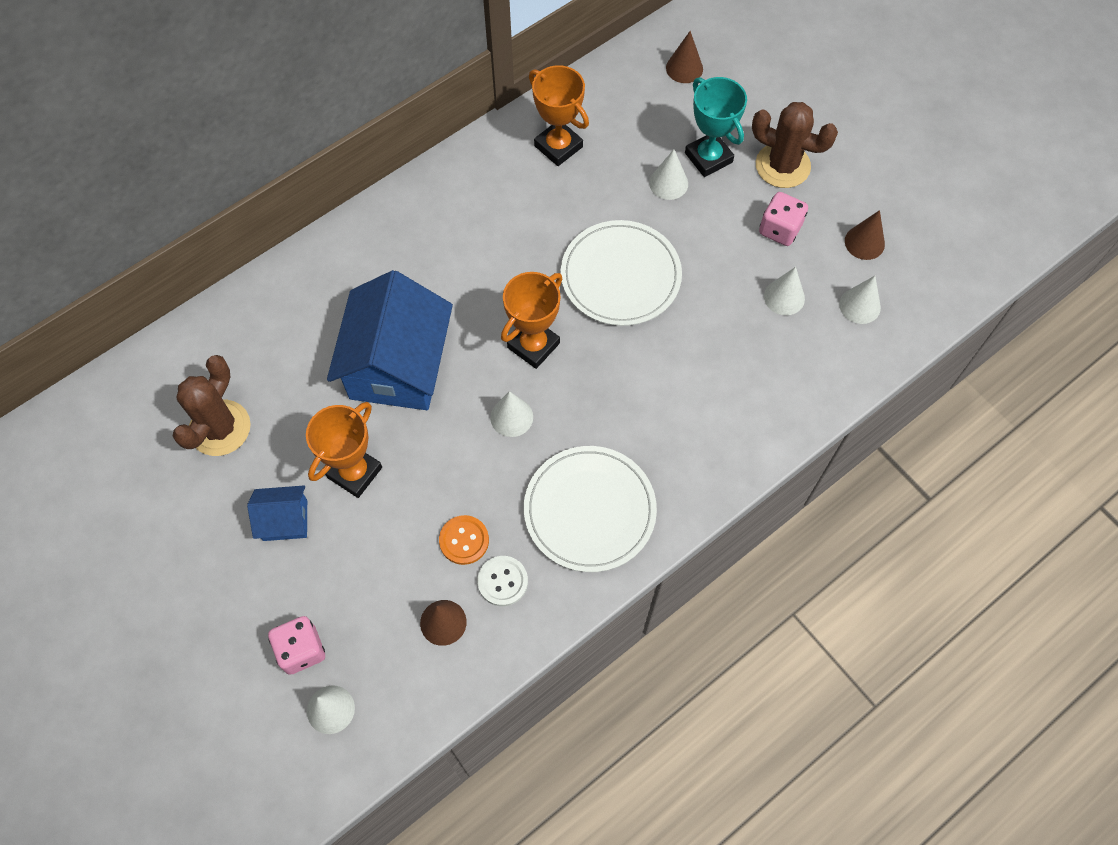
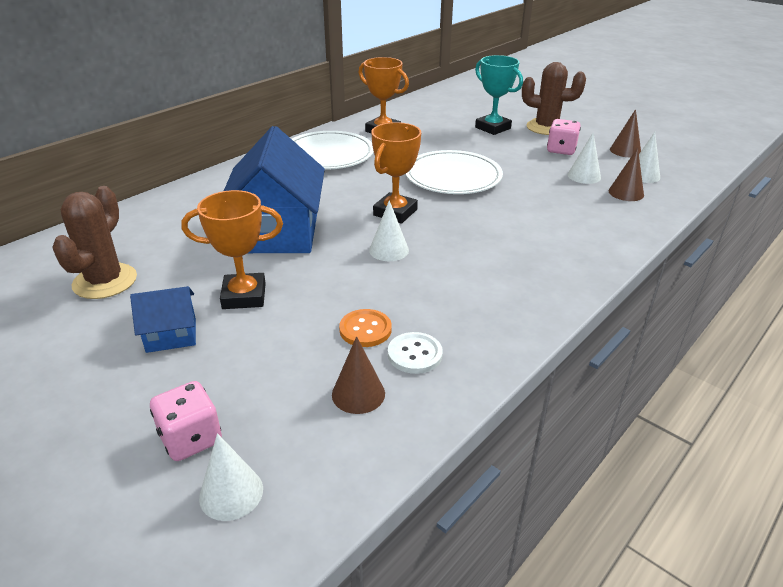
camera: 10 degrees left, 30 degrees down
orange trophy [306,402,382,498] -> orange trophy turned 60 degrees clockwise [181,190,283,309]
white plate [524,446,657,572] -> white plate moved to [292,131,374,170]
white cone [649,149,688,200] -> none
brown cone [666,31,703,83] -> brown cone moved to [608,148,644,201]

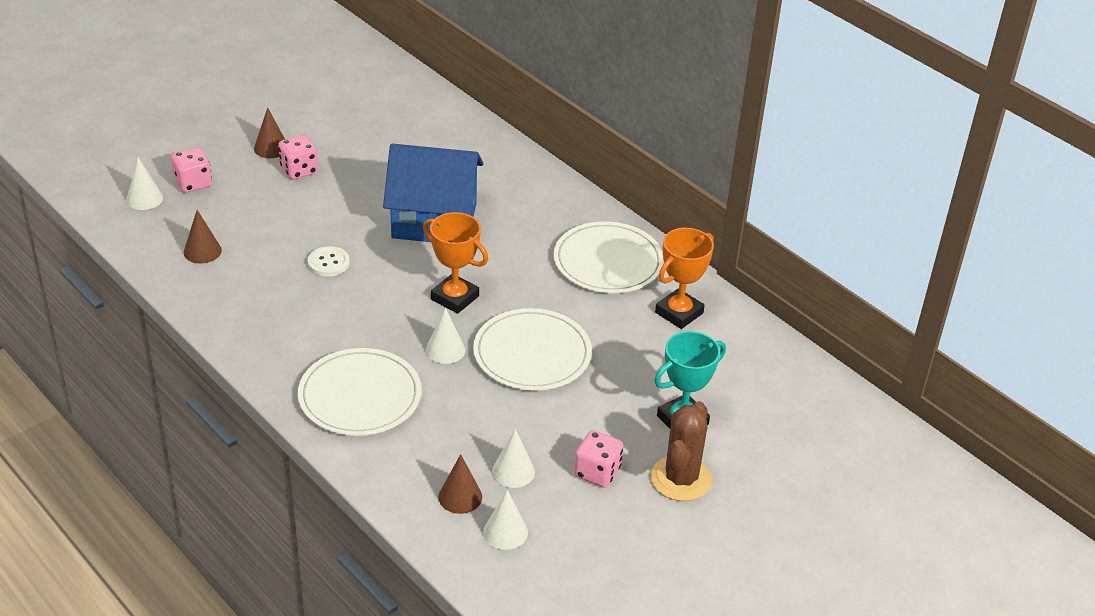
camera: 95 degrees right, 5 degrees up
brown cactus [52,186,137,299] -> none
blue house [130,286,196,353] -> pink dice [278,135,318,179]
orange trophy [181,190,283,309] -> none
orange button [339,309,392,347] -> none
white cone [369,200,409,261] -> white cone moved to [425,308,465,364]
white button [388,332,443,374] -> white button moved to [308,246,350,277]
brown cone [610,109,641,157] -> brown cone moved to [254,107,285,158]
none -> white plate [298,348,422,436]

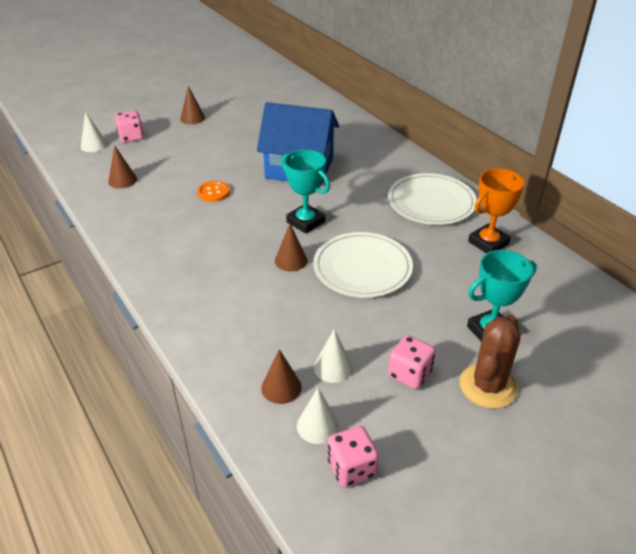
camera: 10 degrees right, 0 degrees up
pink dice [278,135,318,179] -> pink dice moved to [328,426,379,487]
white plate [298,348,422,436] -> none
white button [308,246,350,277] -> orange button [197,181,230,202]
orange trophy [423,212,488,314] -> turquoise trophy [281,149,330,234]
white cone [425,308,465,364] -> brown cone [275,224,308,272]

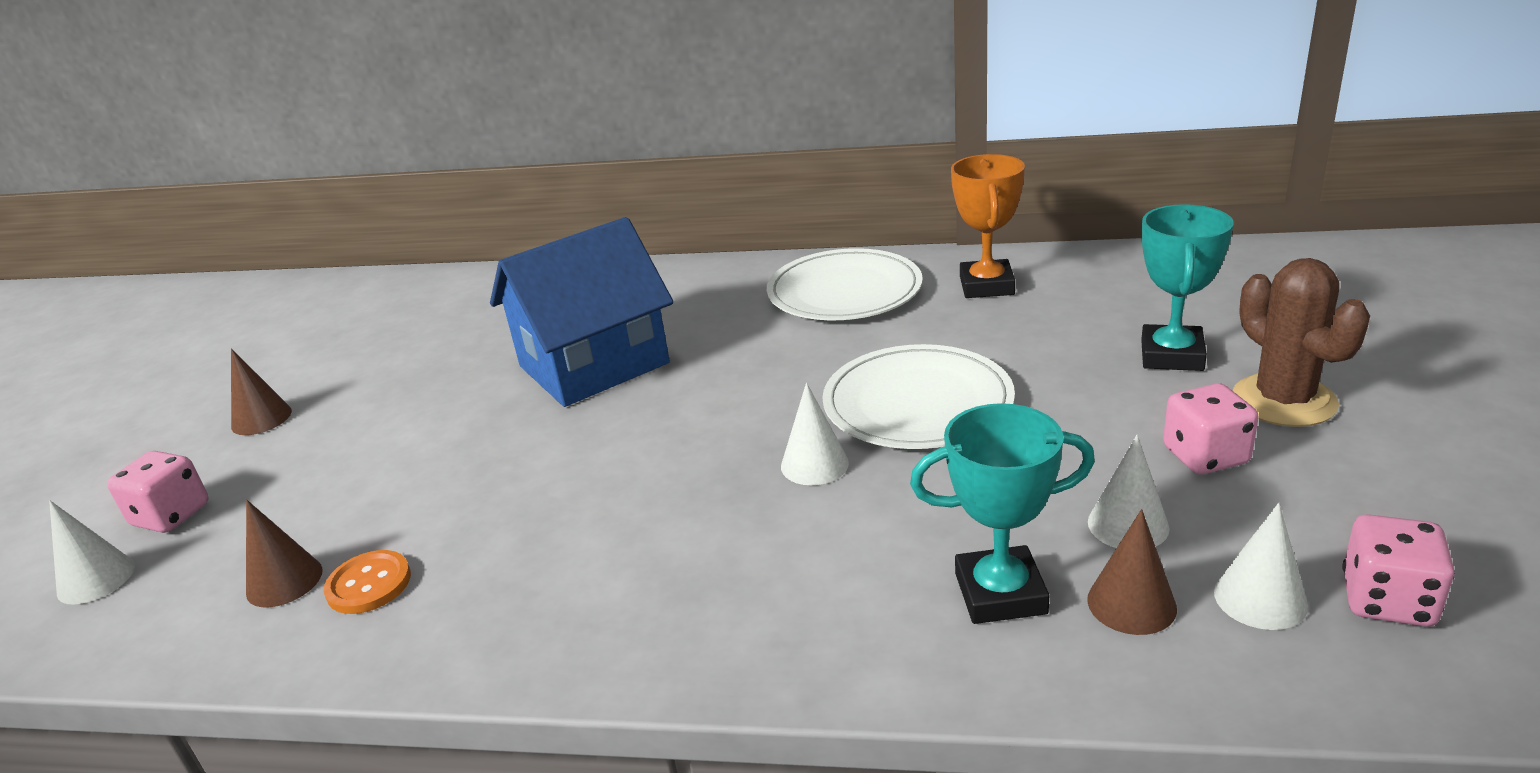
camera: 45 degrees left, 10 degrees down
orange button [197,181,230,202] -> orange button moved to [324,550,411,614]
brown cone [275,224,308,272] -> white cone [781,383,849,485]
turquoise trophy [281,149,330,234] -> turquoise trophy moved to [910,403,1095,624]

